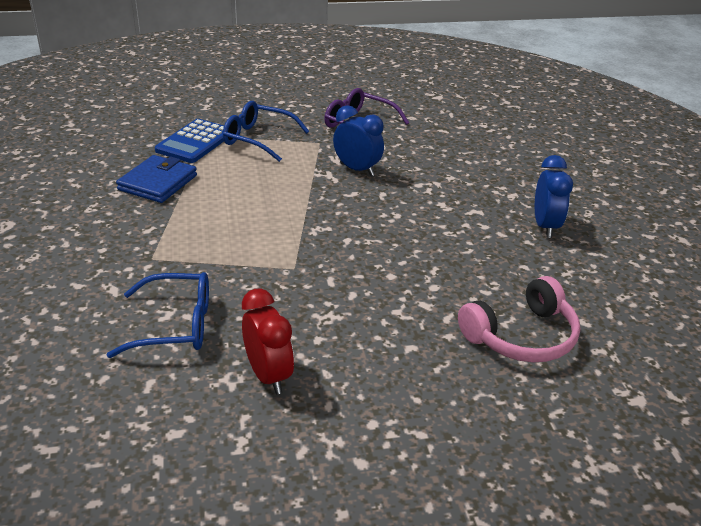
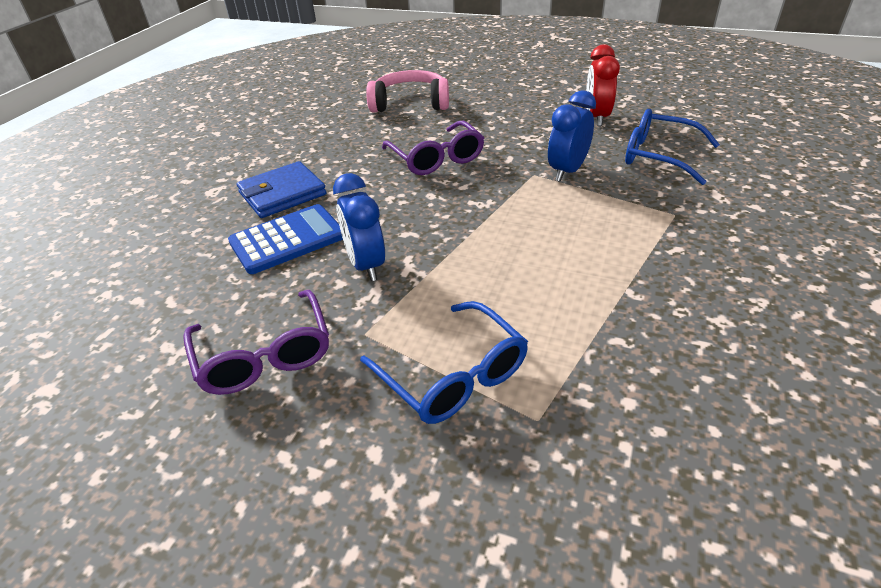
camera: 145 degrees left, 5 degrees up
blue wallet [116,155,197,203] -> blue wallet moved to [237,161,327,218]
blue calculator [155,119,224,163] -> blue calculator moved to [228,204,343,274]
blue clock [535,155,573,238] -> blue clock moved to [548,90,596,182]
none -> purple glasses [382,121,484,175]

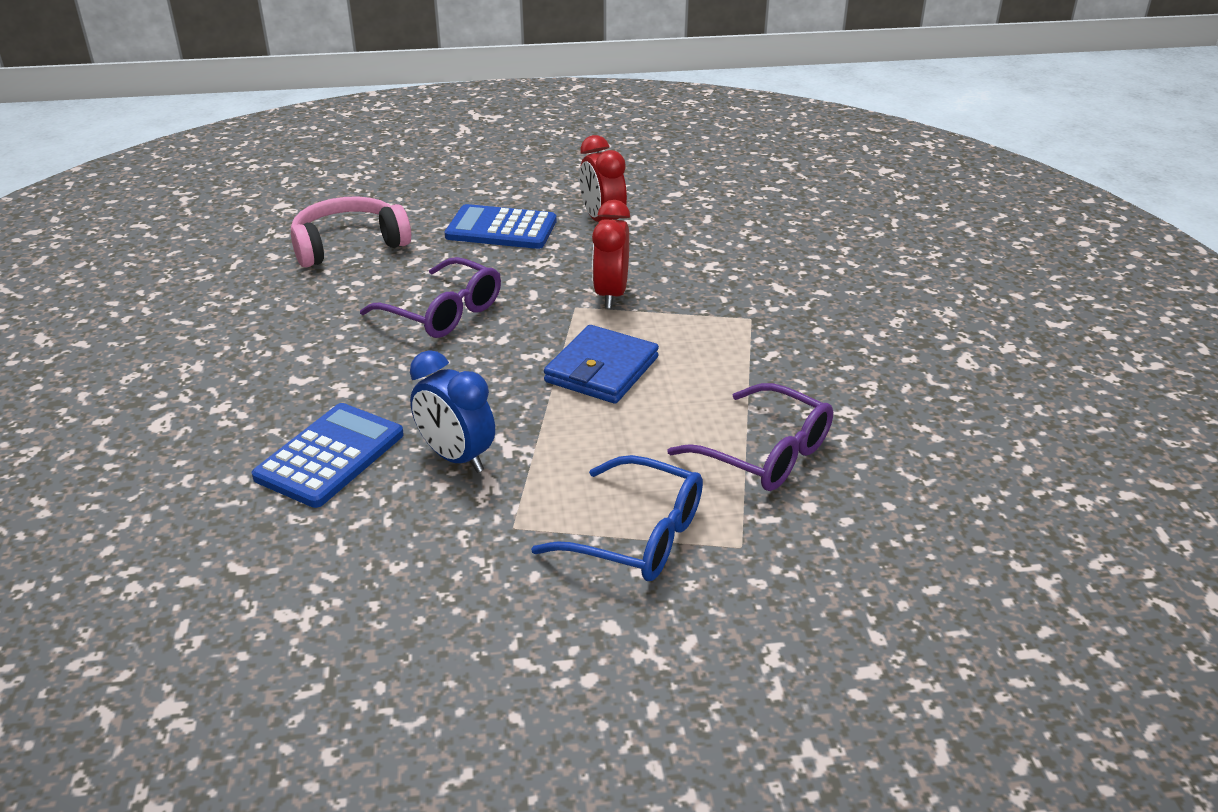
camera: 30 degrees left, 5 degrees down
purple glasses [183,290,329,395] -> purple glasses moved to [668,383,833,491]
blue wallet [237,161,327,218] -> blue wallet moved to [544,325,659,404]
blue clock [548,90,596,182] -> red clock [592,200,630,309]
blue glasses [625,109,720,185] -> none
none -> blue calculator [445,204,557,249]

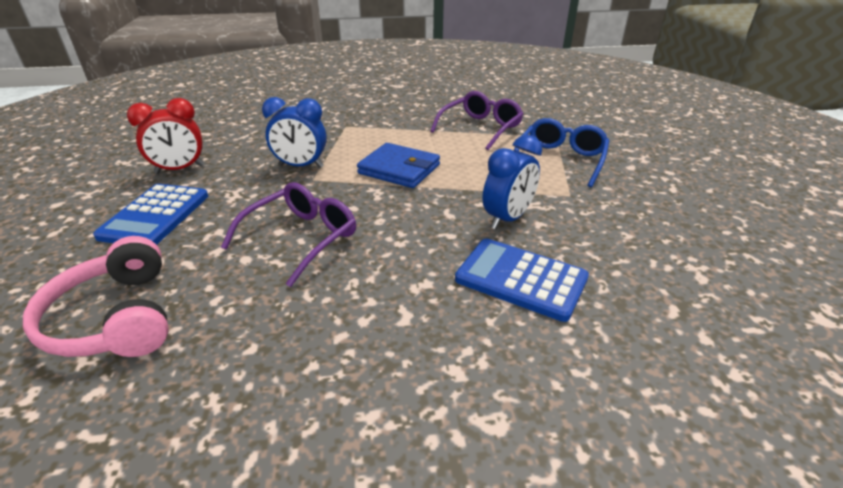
camera: 90 degrees left, 0 degrees up
red clock [592,200,630,309] -> blue clock [262,97,327,168]

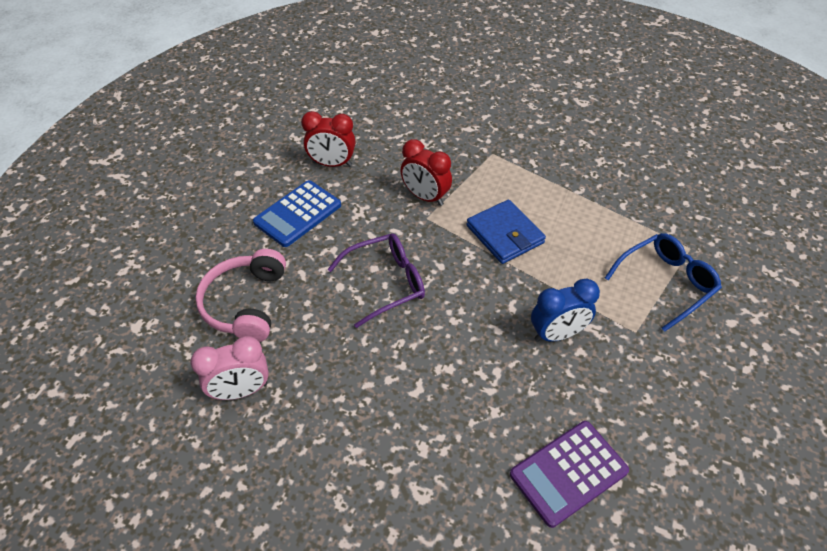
camera: 30 degrees right, 15 degrees up
blue clock [262,97,327,168] -> red clock [401,139,452,206]
purple glasses [430,91,523,150] -> none
blue calculator [455,238,589,322] -> none
none -> pink clock [191,336,269,400]
none -> purple calculator [510,421,629,528]

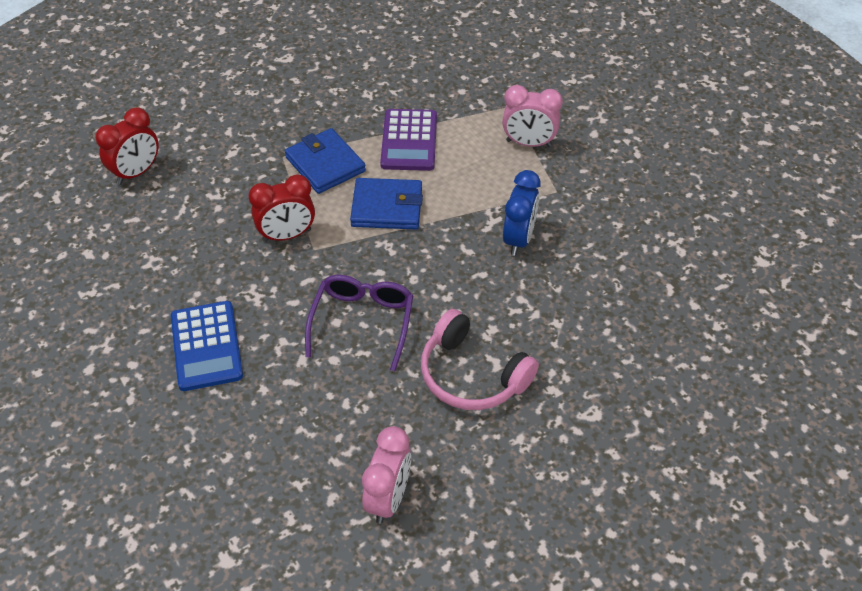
camera: 55 degrees left, 0 degrees up
pink headphones [195,249,286,342] -> pink headphones moved to [421,309,539,410]
red clock [301,111,355,167] -> red clock moved to [95,107,159,185]
purple calculator [510,421,629,528] -> purple calculator moved to [380,109,437,171]
blue glasses [605,233,722,332] -> pink clock [502,85,563,147]
none -> blue wallet [285,128,366,194]

